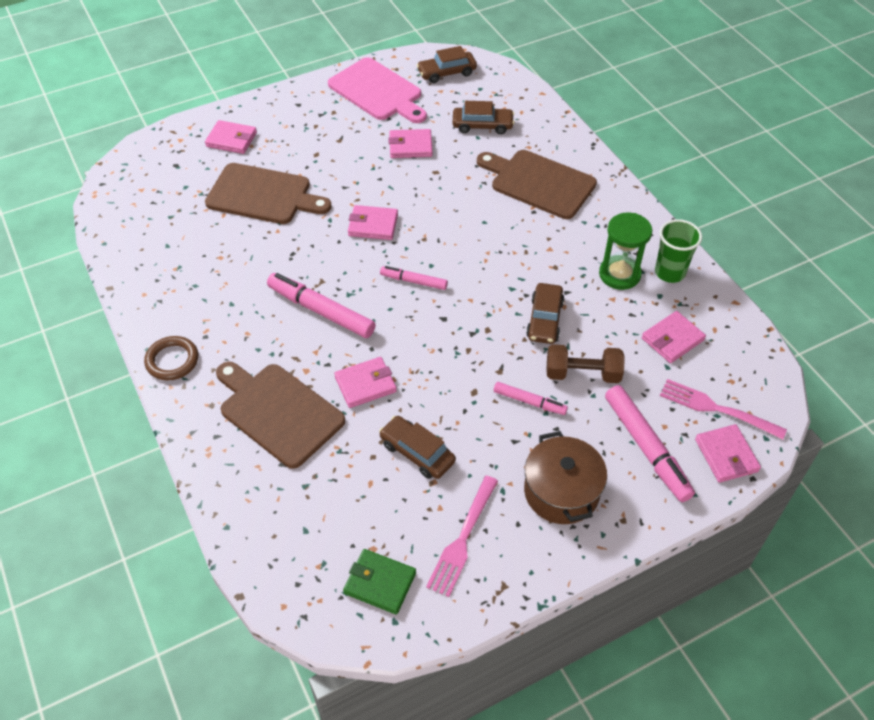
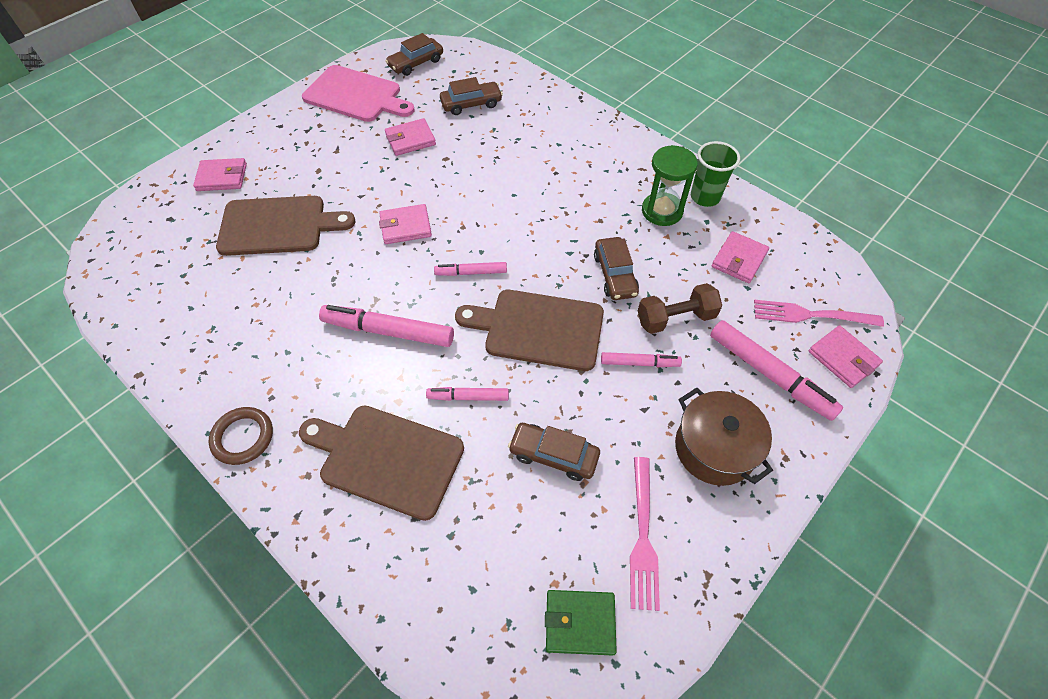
camera: 20 degrees left, 5 degrees up
pink wallet [334,357,397,408] -> pink marker [426,387,509,401]
brown cutting board [477,150,597,219] -> brown cutting board moved to [455,290,604,371]

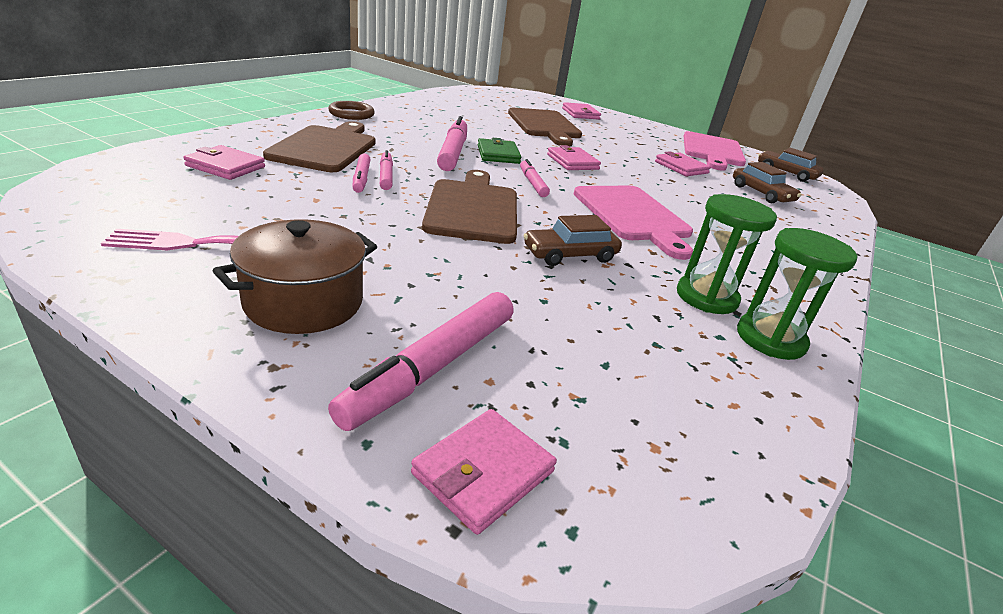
camera: 75 degrees right, 25 degrees down
brown car [508,423,600,481] -> none
green wallet [545,590,617,656] -> green wallet moved to [478,138,521,164]
pink marker [601,352,682,367] -> pink marker moved to [352,153,371,193]
brown dumbbell [638,283,722,334] -> none
green cup [691,141,740,207] -> green hourglass [737,228,857,360]
pink wallet [712,231,769,283] -> pink wallet moved to [183,145,265,180]
pink fork [754,300,884,327] -> none
none -> pink cutting board [574,186,693,260]

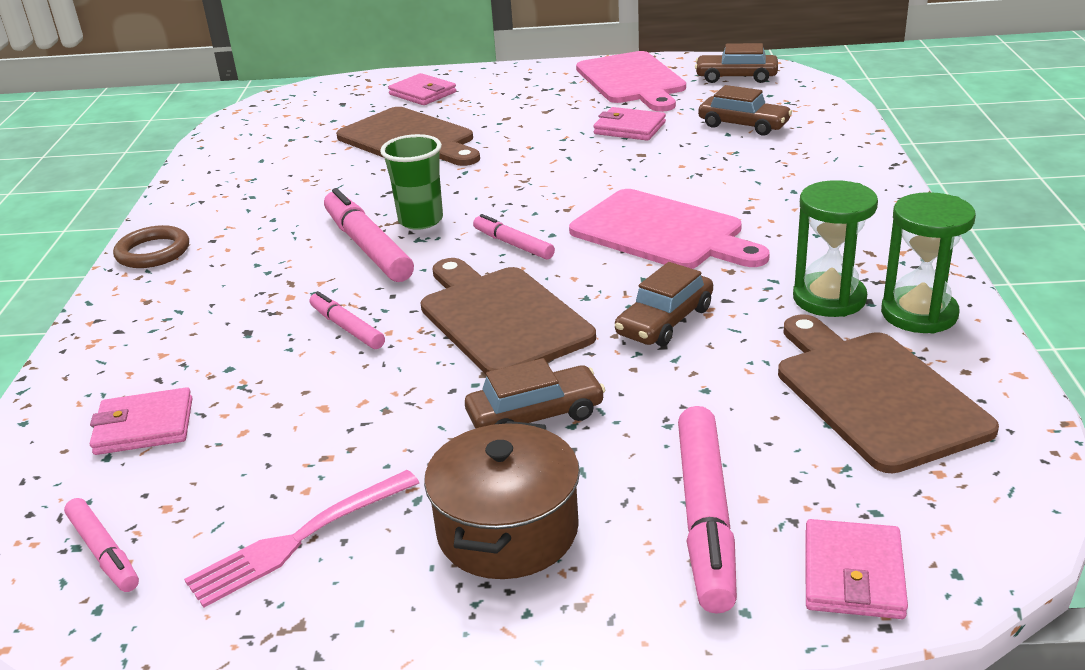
camera: 25 degrees left, 0 degrees up
brown cutting board [263,121,375,172] -> brown cutting board moved to [778,314,999,474]
pink marker [352,153,371,193] -> pink marker moved to [64,498,139,592]
green wallet [478,138,521,164] -> green cup [380,134,443,230]
pink wallet [547,145,601,170] -> none
none -> brown car [465,358,605,429]

